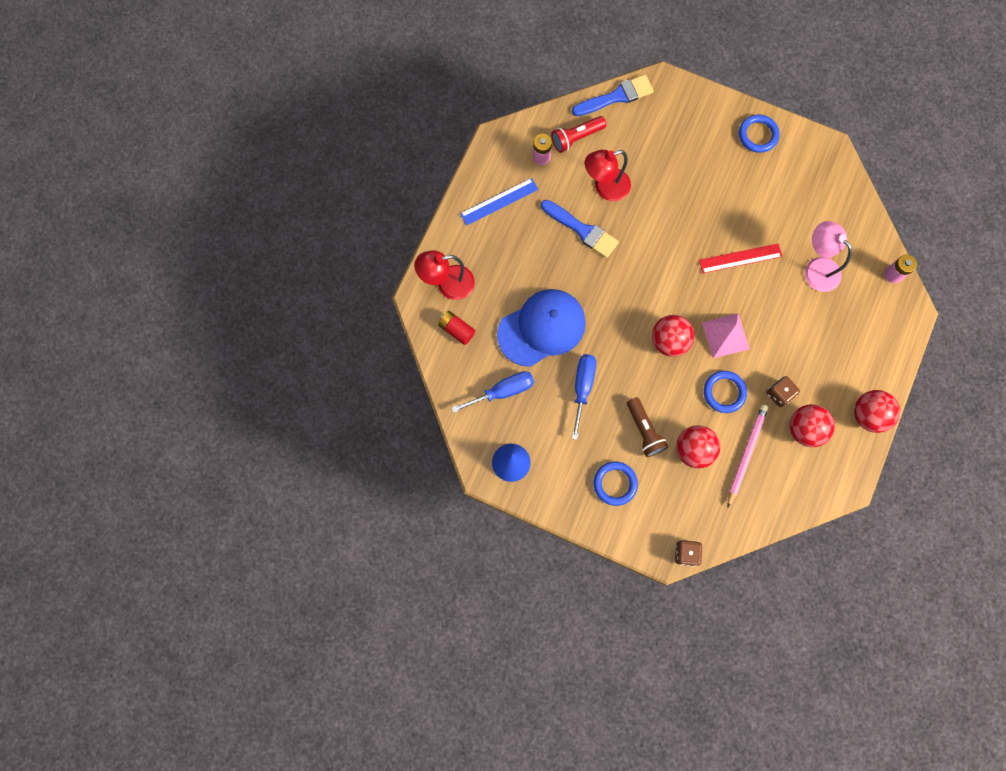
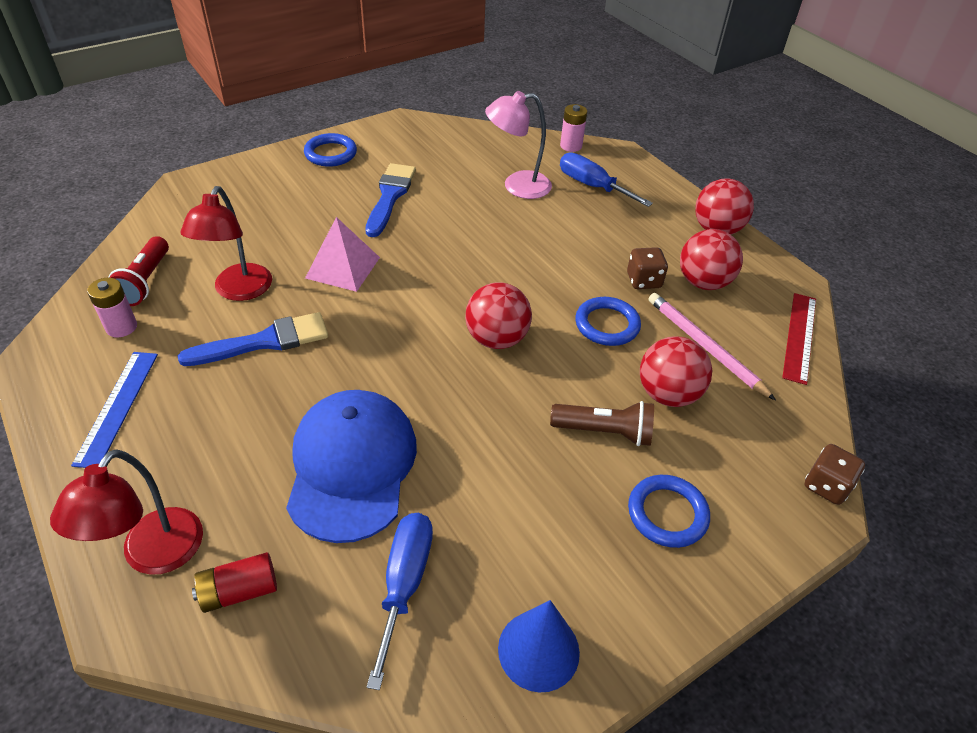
camera: 60 degrees left, 30 degrees down
blue brush [572,75,654,116] -> blue brush moved to [366,163,416,237]
blue screwdriver [572,354,596,440] -> blue screwdriver moved to [560,152,653,207]
red ruler [699,243,782,273] -> red ruler moved to [782,293,816,385]
pink pyramid [702,314,750,358] -> pink pyramid moved to [305,217,380,292]

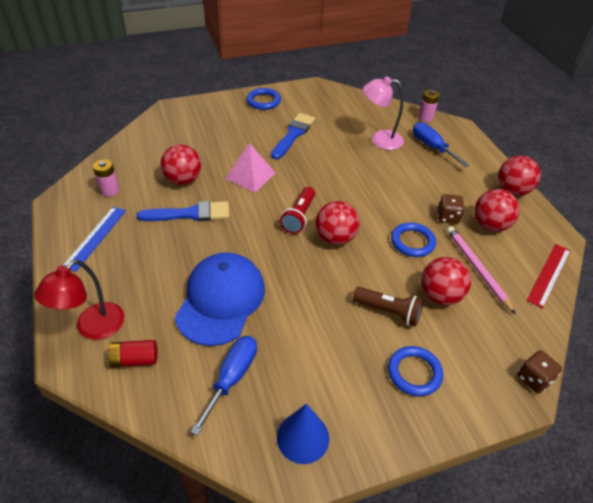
camera: 15 degrees right, 0 degrees up
red flashlight [108,236,169,306] -> red flashlight moved to [280,187,315,234]
red lamp [180,186,272,301] -> red ball [160,144,201,185]

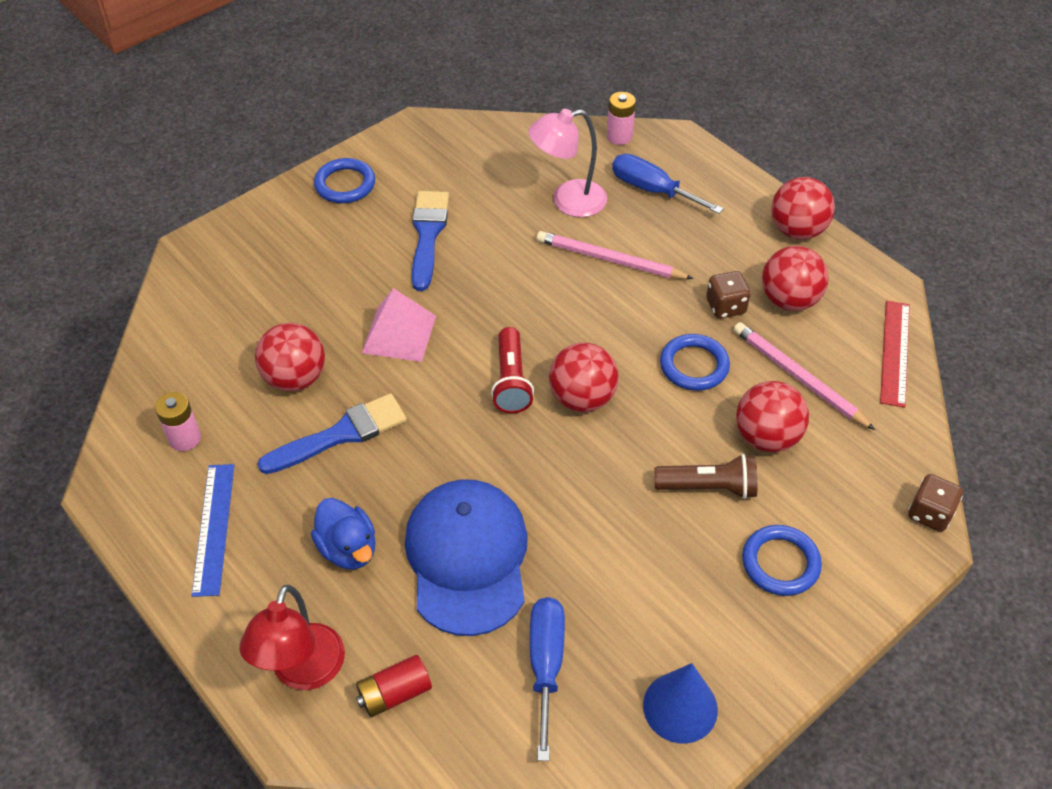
camera: 20 degrees left, 5 degrees up
none -> blue duck [311,498,376,569]
none -> pink pencil [537,231,694,279]

